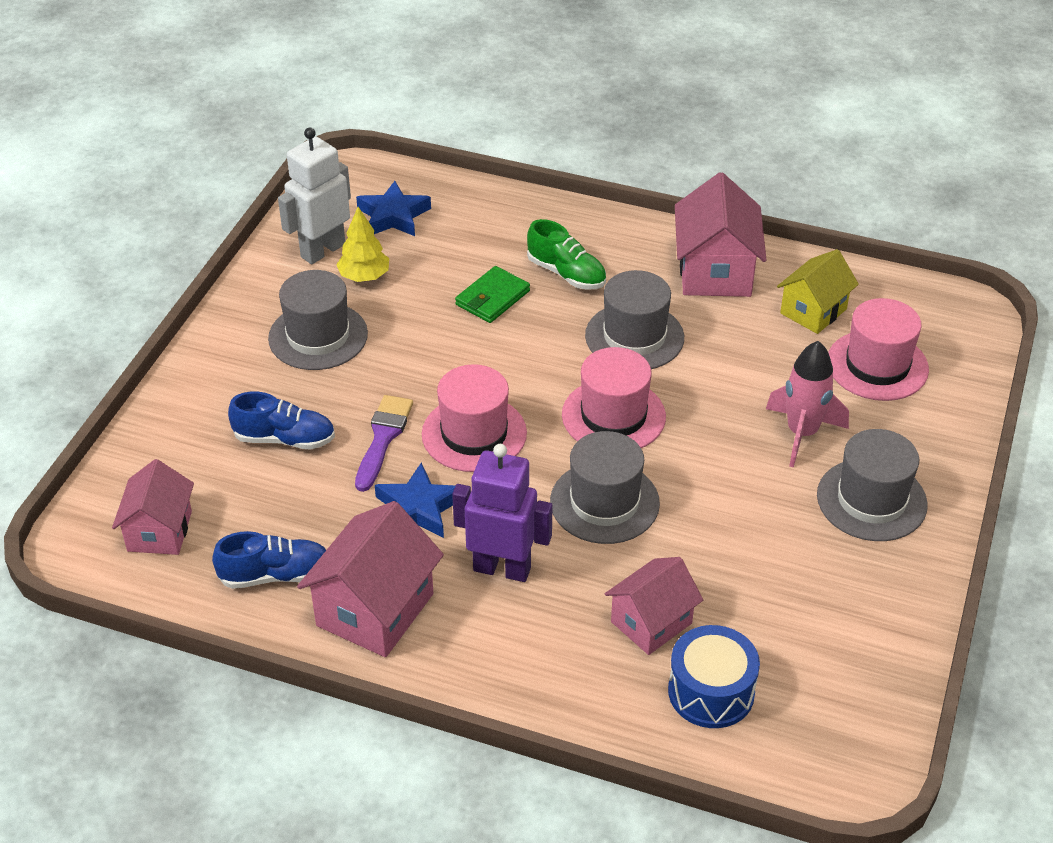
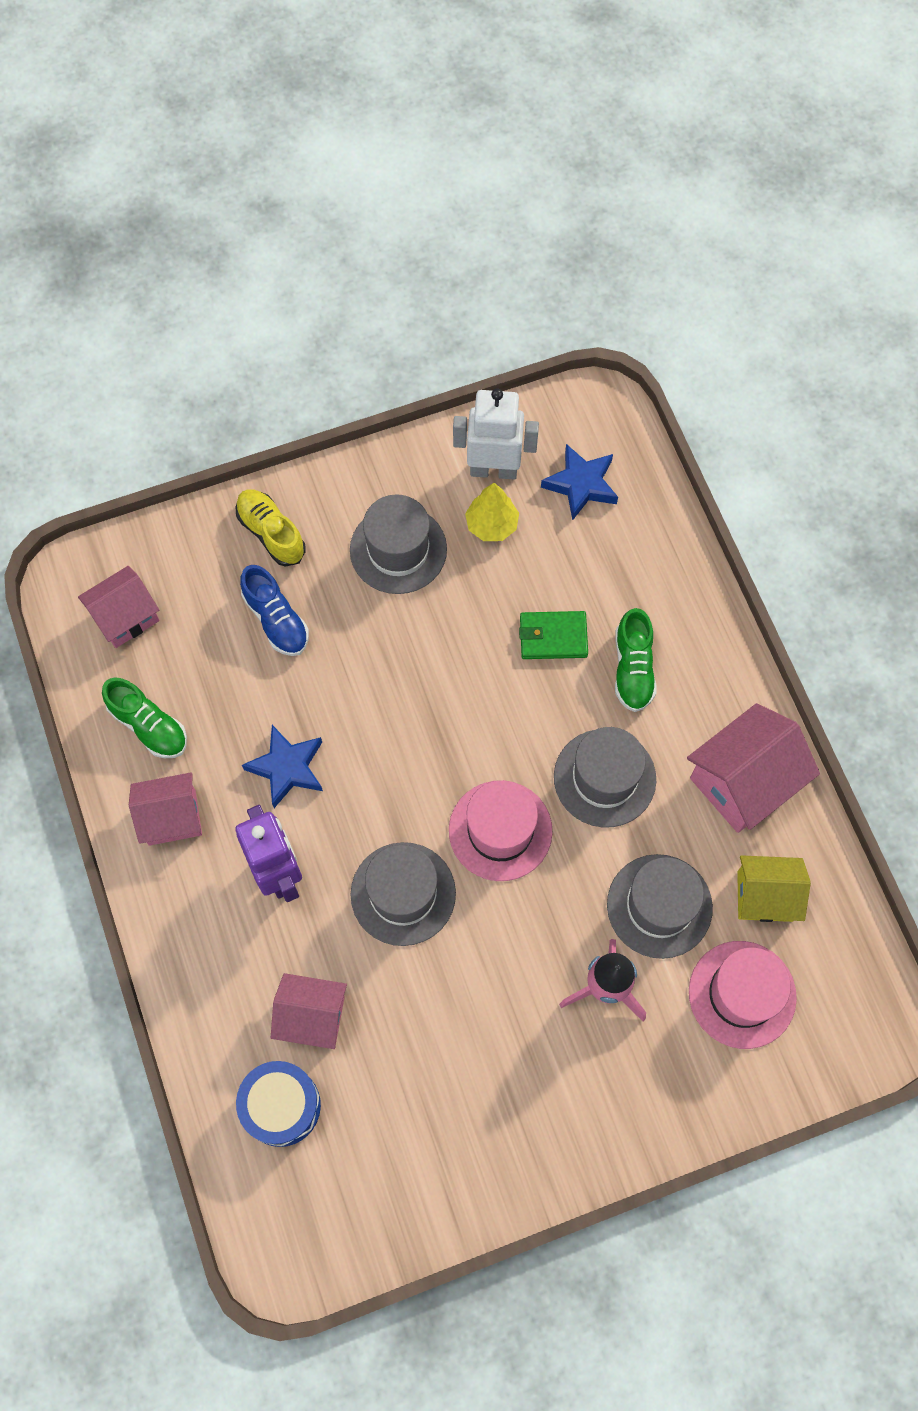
camera: 50 degrees right, 25 degrees up
blue shoe [212,531,326,589] -> green shoe [102,678,187,758]
pink house [297,501,444,657] -> pink house [129,772,202,846], size x0.66
purple brush [355,395,413,492] -> none
pink hat [422,364,527,472] -> none
grey hat [817,429,928,541] -> grey hat moved to [607,854,713,959]
none -> yellow shoe [236,489,305,566]

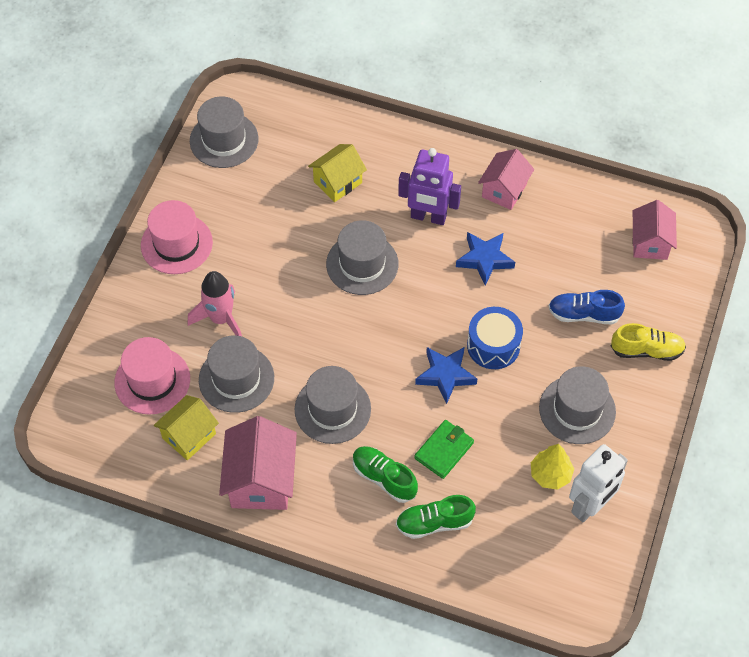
camera: 130 degrees right, 10 degrees down
green shoe [102,678,187,758] -> green shoe moved to [396,495,476,539]
blue drum [236,1061,321,1147] -> blue drum moved to [467,307,523,369]
pink house [271,973,347,1049] -> yellow house [308,144,367,202]
pink hat [449,780,553,881] -> pink hat moved to [141,200,213,274]
blue star [541,444,618,521] -> blue star moved to [415,347,477,404]
none -> grey hat [190,96,259,168]

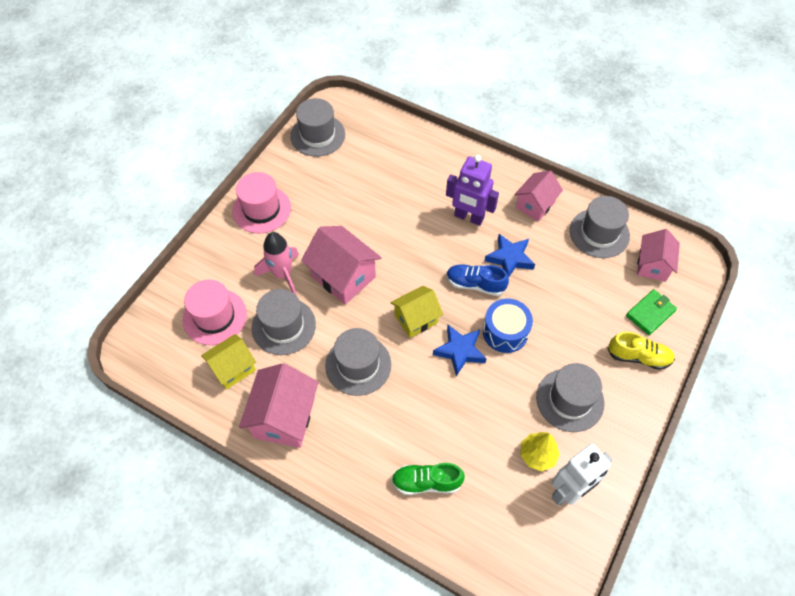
camera: 10 degrees right, 0 degrees up
yellow house [308,144,367,202] -> yellow house moved to [390,286,443,338]
grey hat [326,220,399,295] -> grey hat moved to [570,196,630,258]
green shoe [353,446,418,503] -> none
green wallet [414,420,474,479] -> green wallet moved to [626,289,677,335]
blue shoe [548,290,625,324] -> blue shoe moved to [446,264,509,296]
none -> pink house [301,226,382,305]

